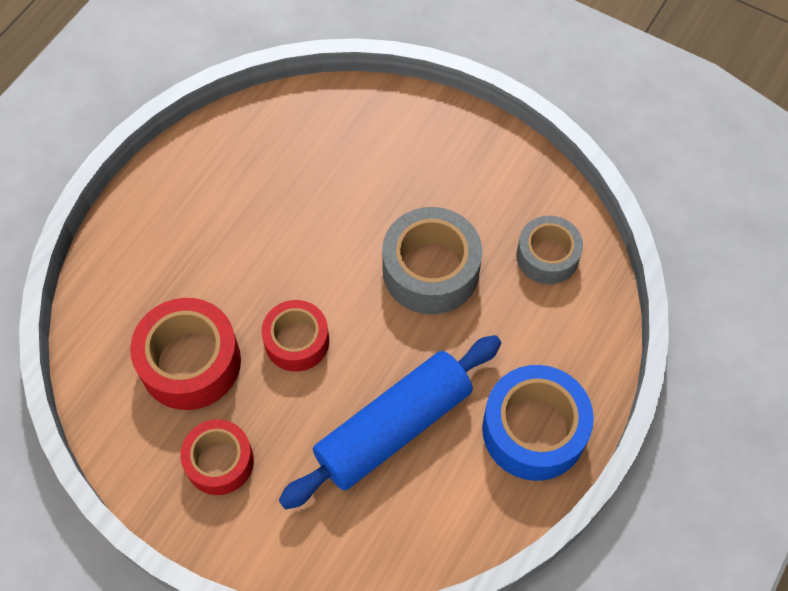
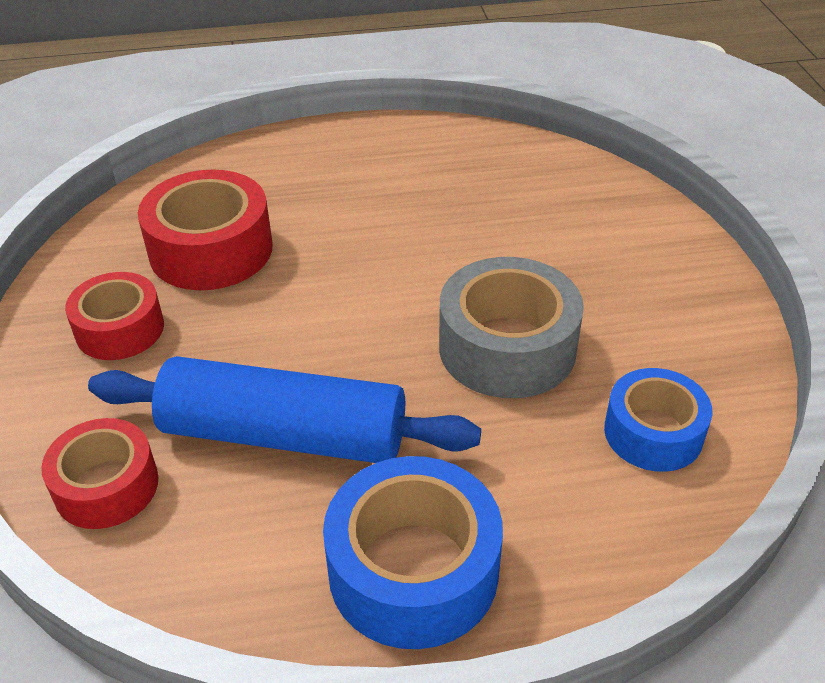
camera: 50 degrees right, 20 degrees down
red tape [262,300,329,372] -> red tape moved to [41,418,158,529]
grey tape [516,216,583,284] -> blue tape [604,368,712,472]

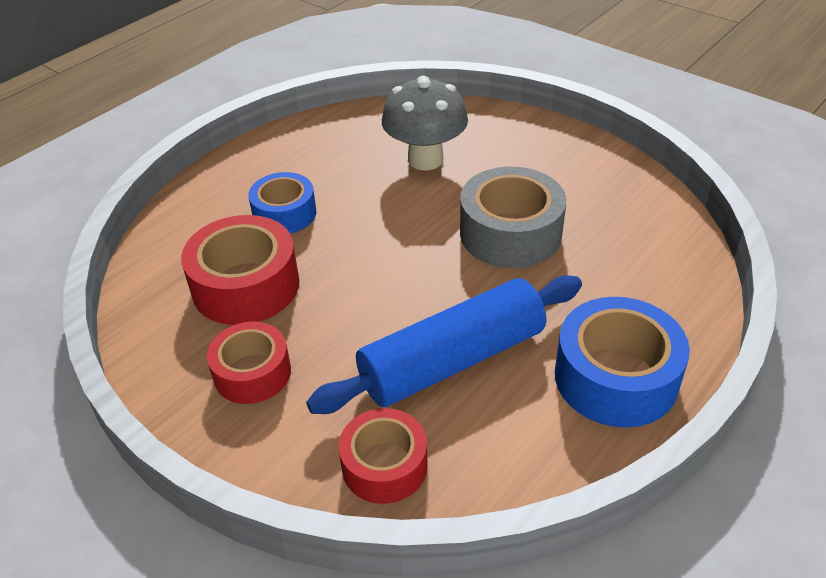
camera: 40 degrees left, 0 degrees up
blue tape [604,368,712,472] -> blue tape moved to [248,172,316,234]
none -> grey mushroom [382,76,468,170]

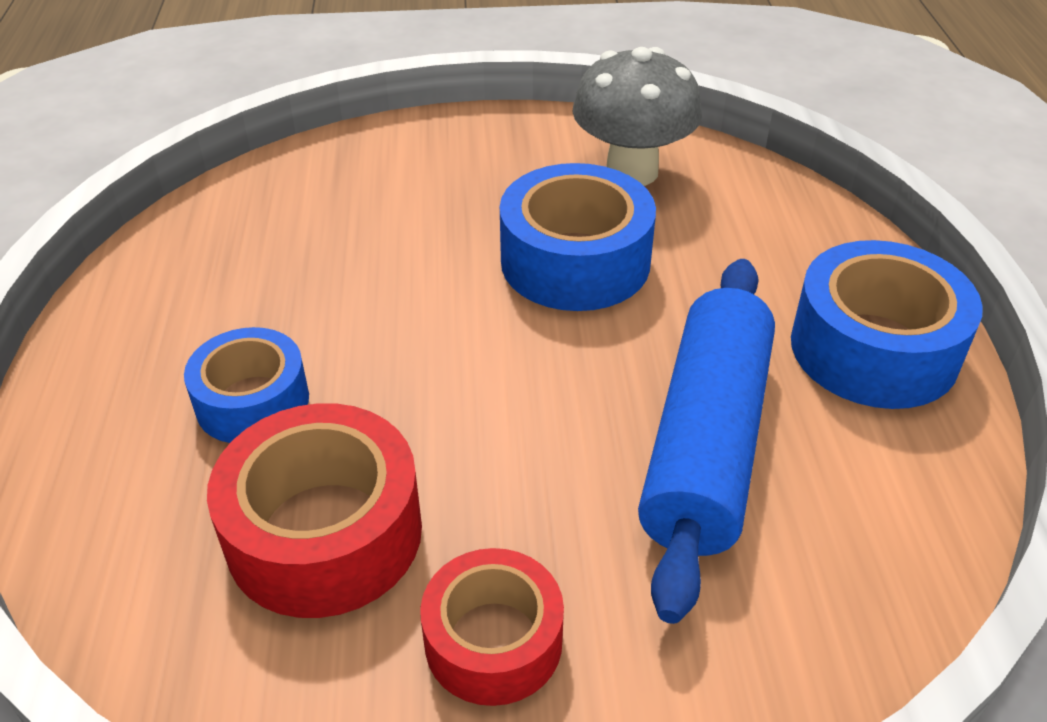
camera: 45 degrees left, 0 degrees up
red tape [339,408,428,504] -> none
grey mushroom [382,76,468,170] -> grey mushroom moved to [573,47,702,186]
grey tape [460,167,566,268] -> blue tape [500,163,656,311]

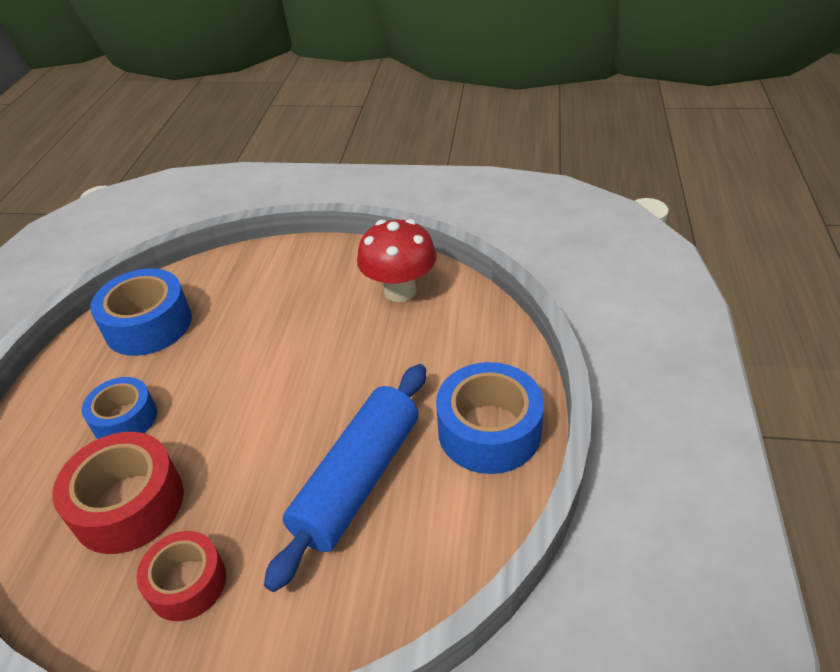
camera: 15 degrees right, 0 degrees up
blue tape [500,163,656,311] -> blue tape moved to [90,268,192,356]
grey mushroom [573,47,702,186] -> red mushroom [357,219,437,302]

